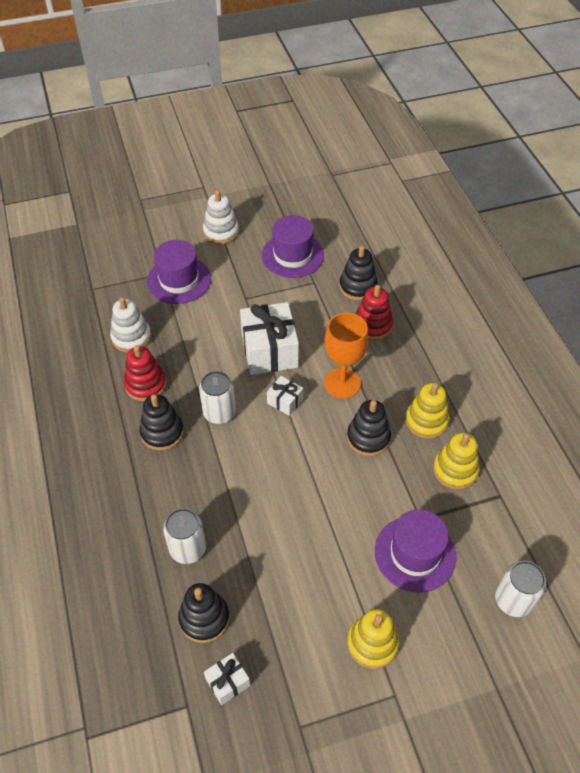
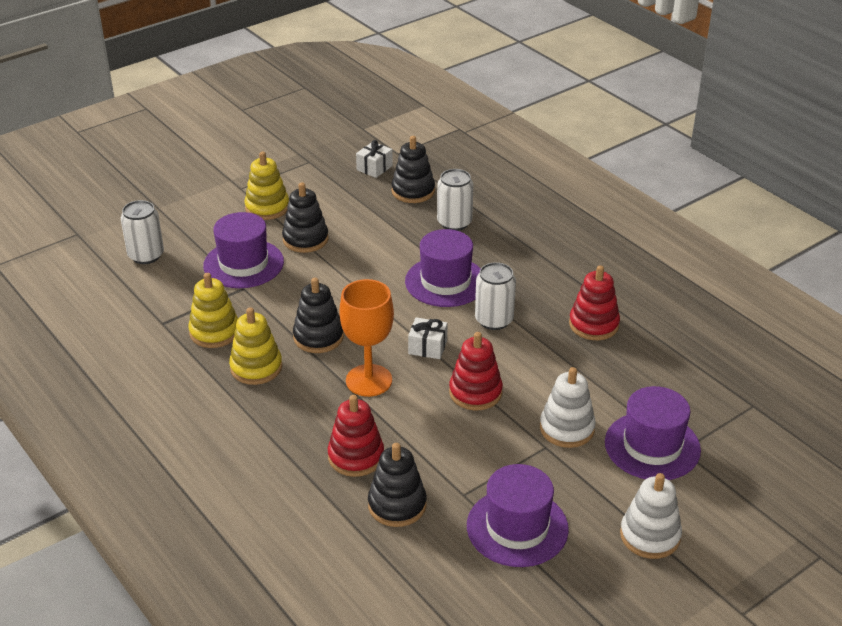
camera: 160 degrees right, 15 degrees down
white stacking toy [110,297,151,353] -> white stacking toy moved to [540,367,596,448]
black stacking toy [139,394,184,451] -> black stacking toy moved to [282,182,329,253]
white gift [240,302,299,375] -> red stacking toy [449,332,503,410]
none -> purple hat [405,229,481,307]

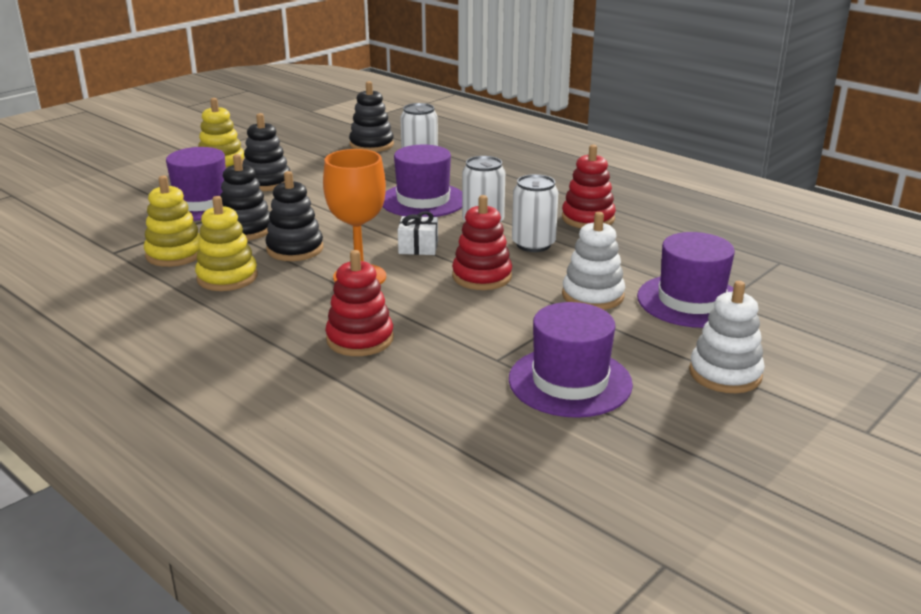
camera: 10 degrees left, 10 degrees down
white can [121,200,164,264] -> white can moved to [512,174,558,252]
white gift [356,140,393,178] -> none
black stacking toy [368,443,427,527] -> black stacking toy moved to [220,154,270,240]

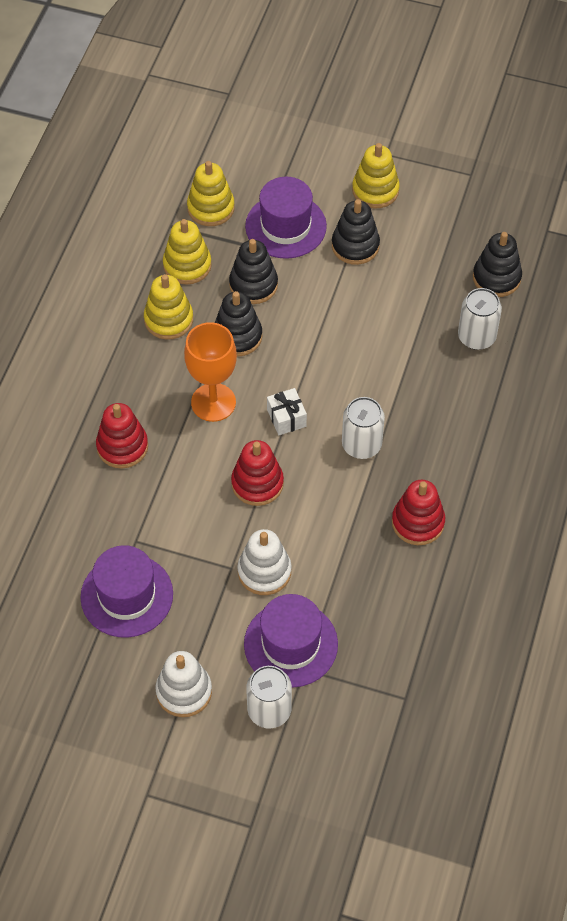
camera: 65 degrees right, 30 degrees up
purple hat [382,144,462,217] -> none
white can [512,174,558,252] -> white can moved to [246,666,292,728]
none -> yellow stacking toy [187,161,235,226]

